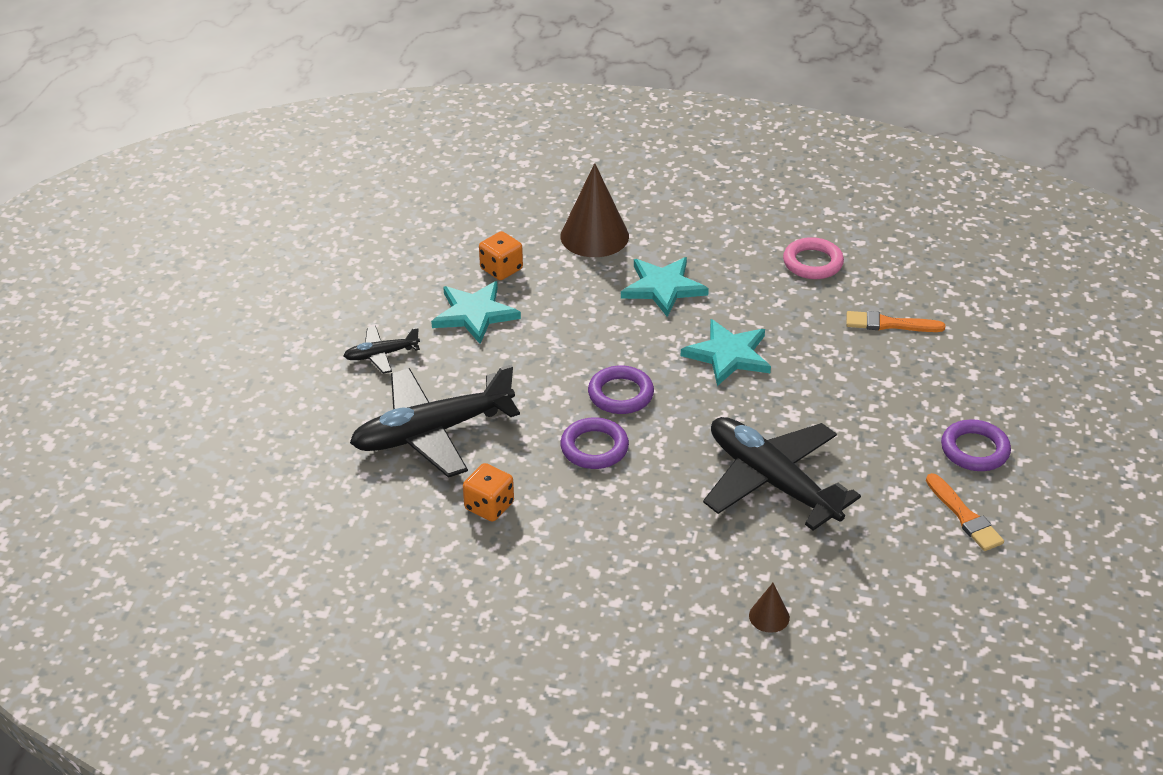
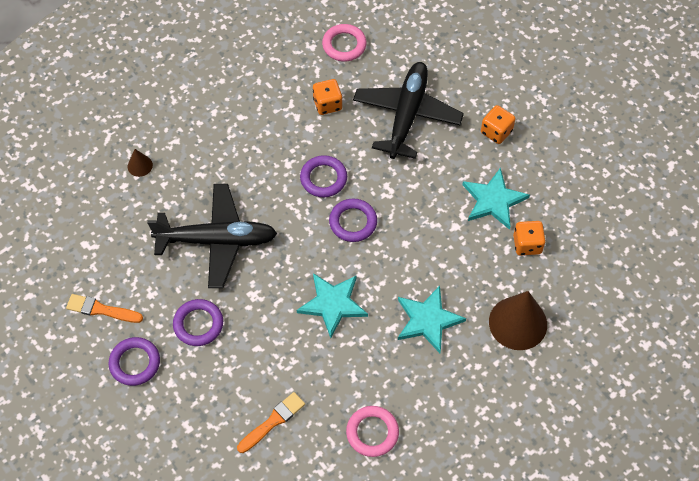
camera: 130 degrees right, 20 degrees up
black plane [343,326,420,374] -> orange dice [481,105,516,144]
none -> purple ring [173,299,223,346]
none -> pink ring [322,24,367,61]

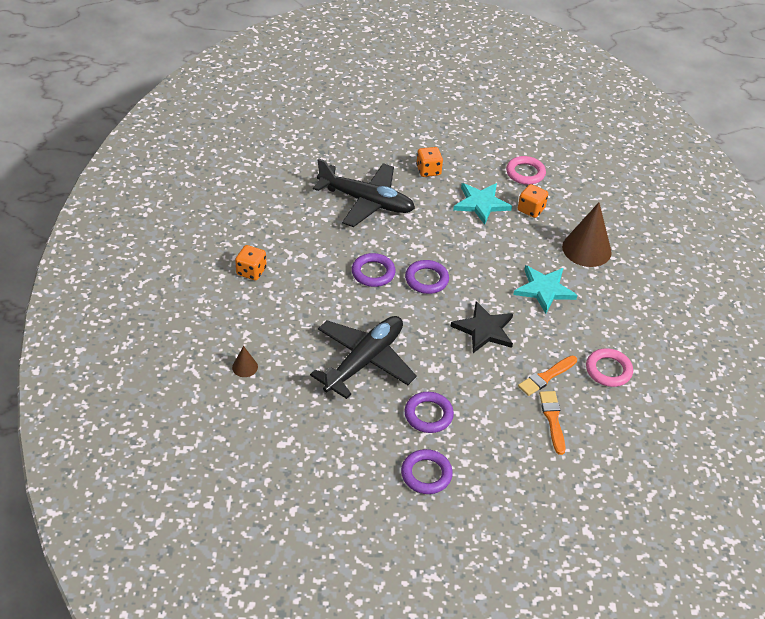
camera: 55 degrees left, 15 degrees down
orange brush [66,294,143,323] -> orange brush moved to [518,356,577,396]
turquoise star [297,273,368,338] -> black star [450,301,513,353]
orange dice [313,79,342,115] -> orange dice moved to [235,245,267,281]
pink ring [322,24,367,61] -> pink ring moved to [506,156,546,185]
black plane [353,62,464,159] -> black plane turned 150 degrees clockwise [313,158,415,227]

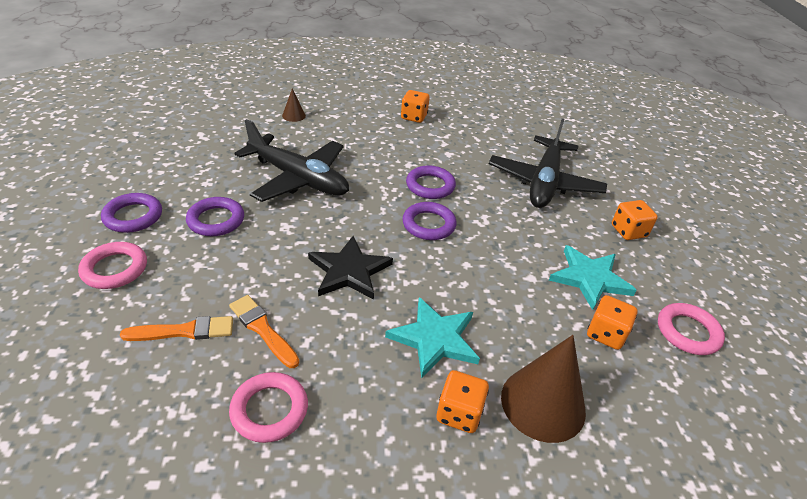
camera: 85 degrees right, 5 degrees down
none -> pink ring [78,242,147,289]
none -> orange dice [436,370,489,433]

